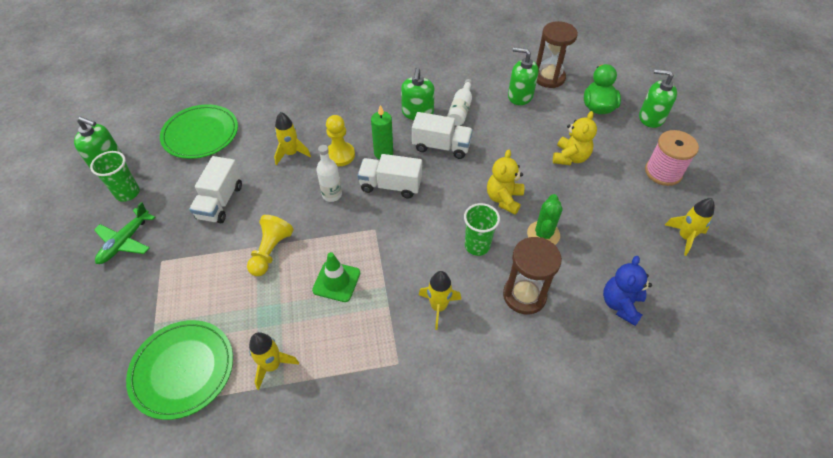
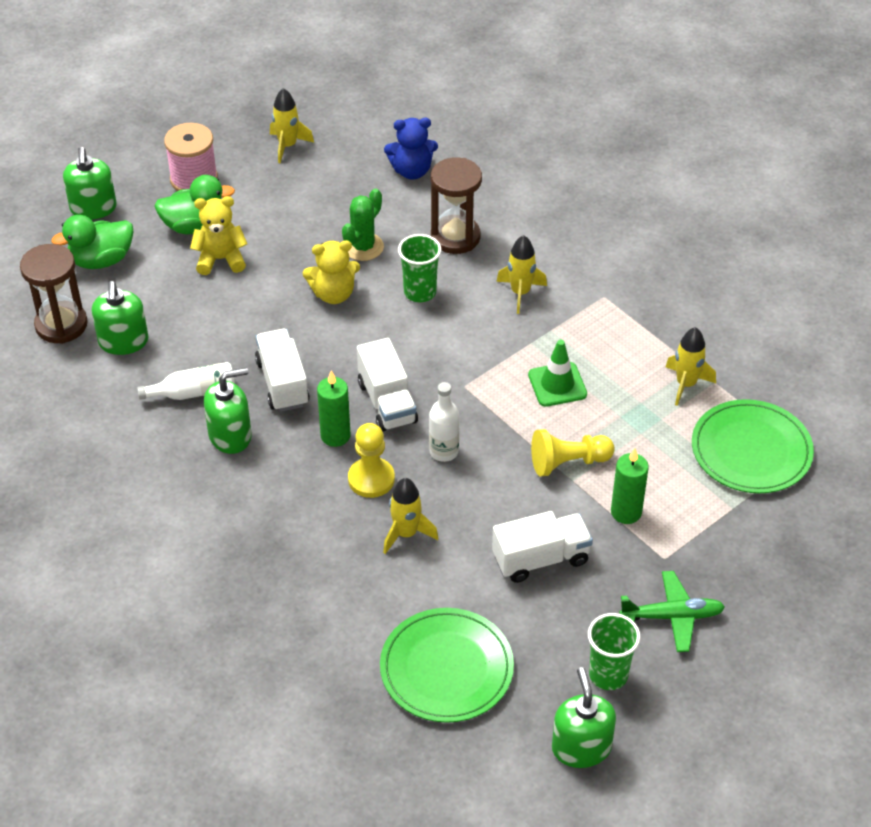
camera: 120 degrees left, 5 degrees down
green cactus [527,194,562,245] -> green cactus turned 45 degrees counterclockwise [342,189,384,261]
none -> green duck [154,175,235,234]
none -> green candle [611,448,649,524]

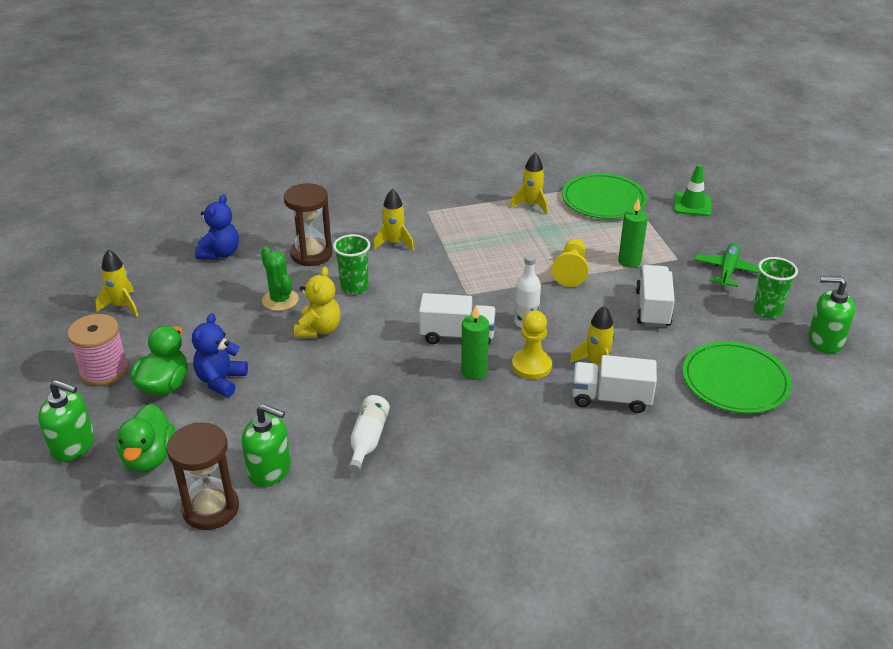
camera: 65 degrees left, 10 degrees down
yellow teddy bear [190,196,247,275] -> blue teddy bear [192,313,248,397]
green soap dispenser [204,368,252,454] -> none
white truck [255,329,310,412] -> white truck moved to [572,355,657,413]
green traffic cone [528,340,587,407] -> green traffic cone moved to [674,164,712,216]

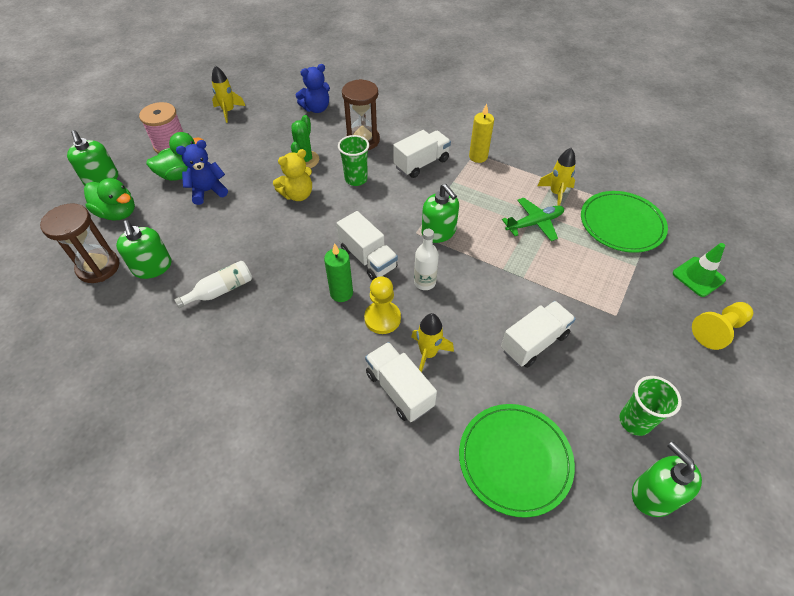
camera: 45 degrees right, 15 degrees up
green duck [117,404,175,472] -> green duck turned 105 degrees counterclockwise [84,178,135,221]
yellow rocket [373,189,414,251] -> white truck [393,130,451,178]
yellow pawn [552,239,589,287] -> yellow pawn moved to [692,302,753,350]
green candle [618,198,648,268] -> none
green plane [694,243,759,287] -> green plane moved to [502,198,564,241]
none -> green soap dispenser [421,184,459,243]
none -> yellow candle [469,103,494,163]

